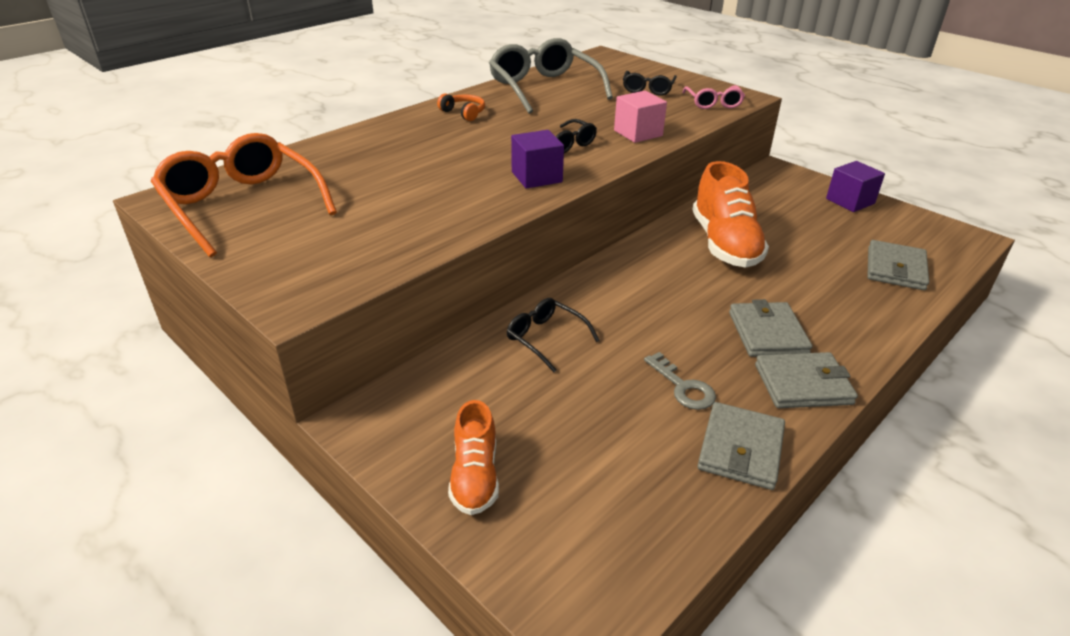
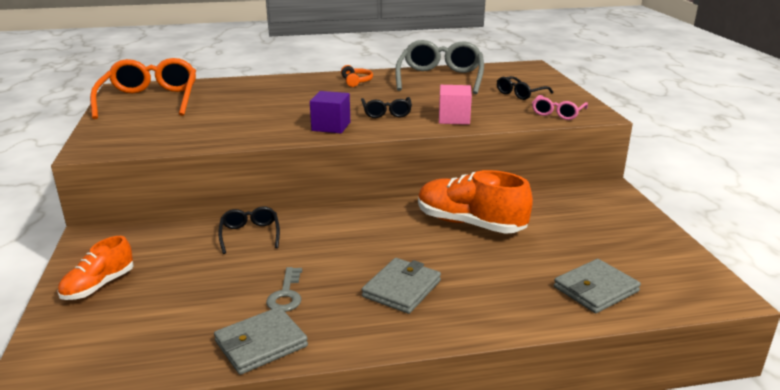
camera: 35 degrees right, 10 degrees down
orange shoe [692,161,769,268] -> orange shoe turned 90 degrees clockwise [418,170,533,234]
grey wallet [755,352,858,408] -> none
purple cube [826,161,885,212] -> none

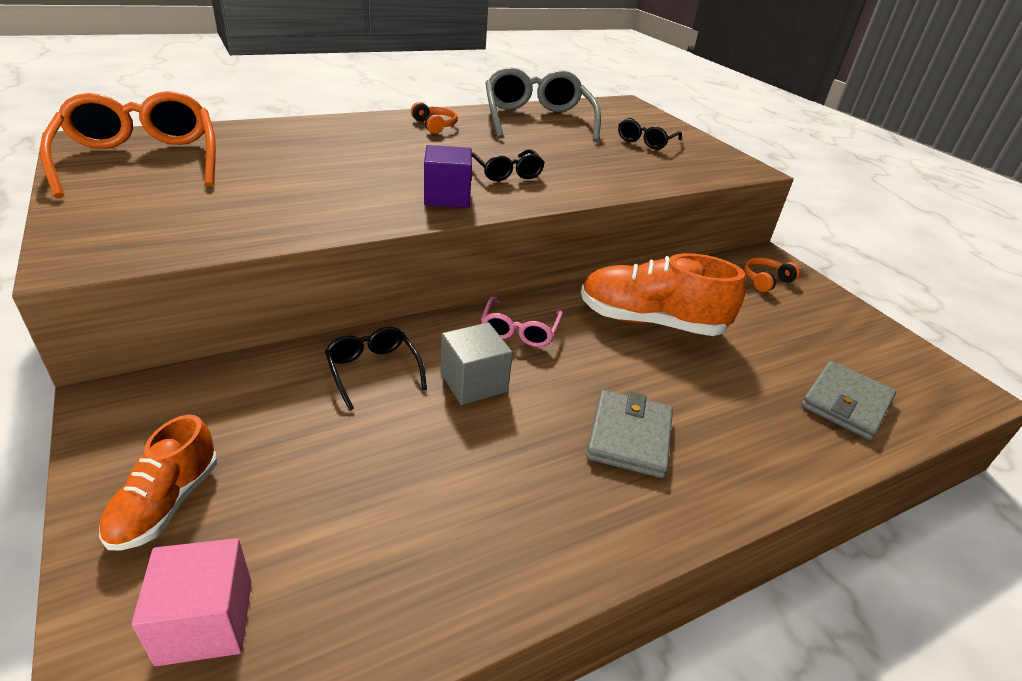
camera: 20 degrees left, 10 degrees up
grey wallet [214,307,308,375] -> none
grey key [266,267,302,312] -> none
pink cube [439,85,472,125] -> pink cube moved to [132,538,252,666]
pink glasses [532,95,588,120] -> pink glasses moved to [481,297,563,347]
none -> grey cube [441,322,513,405]
none -> orange headphones [744,257,800,292]

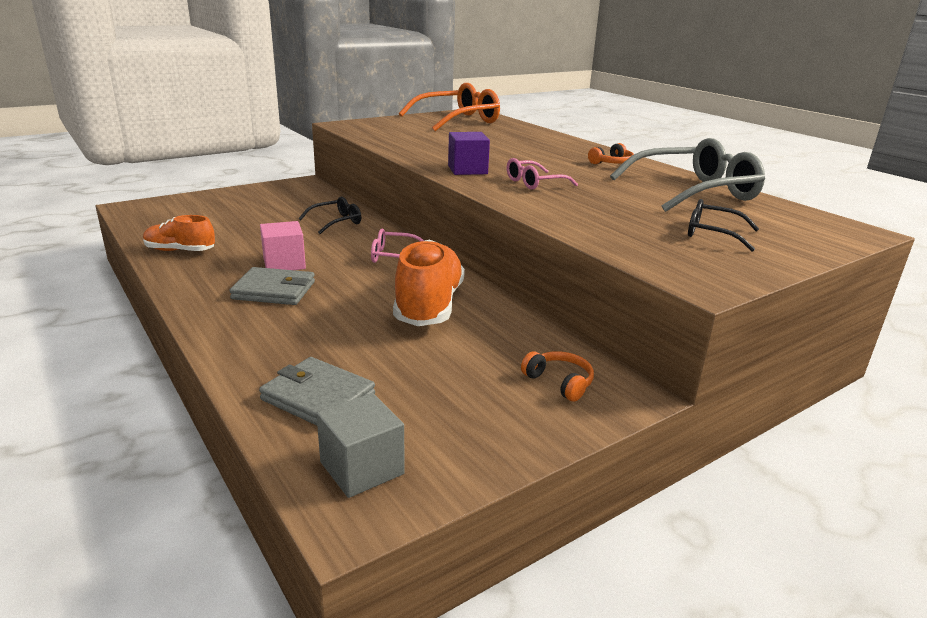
camera: 85 degrees right, 10 degrees down
orange shoe [99,415,217,551] -> orange shoe moved to [143,215,215,251]
pink cube [132,538,252,666] -> pink cube moved to [260,221,306,270]
grey cube [441,322,513,405] -> grey cube moved to [316,393,405,498]
black glasses [472,149,545,181] -> pink glasses [507,158,578,189]

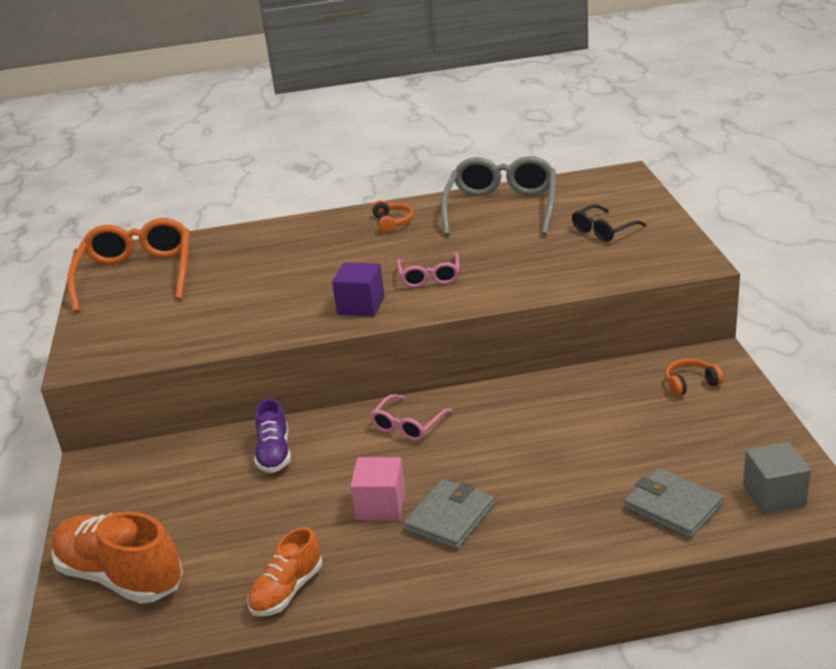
camera: 60 degrees left, 5 degrees up
grey wallet [259,357,375,426] -> grey wallet turned 75 degrees clockwise [624,468,723,539]
black glasses [299,197,361,234] -> purple shoe [254,399,291,473]
orange shoe [393,239,465,326] -> orange shoe moved to [51,511,183,604]

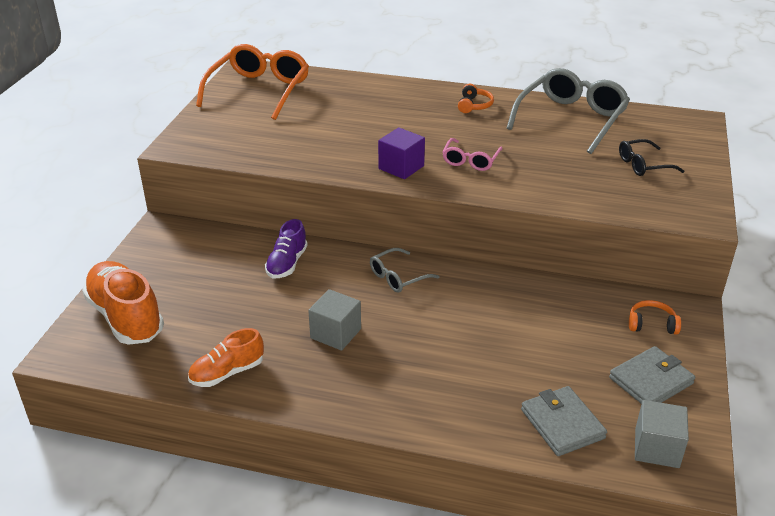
camera: 20 degrees right, 5 degrees up
pink cube [350,457,405,520] -> grey cube [308,289,361,351]
pink glasses [370,394,452,441] -> grey glasses [370,248,440,293]
grey wallet [404,479,494,550] -> grey wallet moved to [609,346,695,404]

